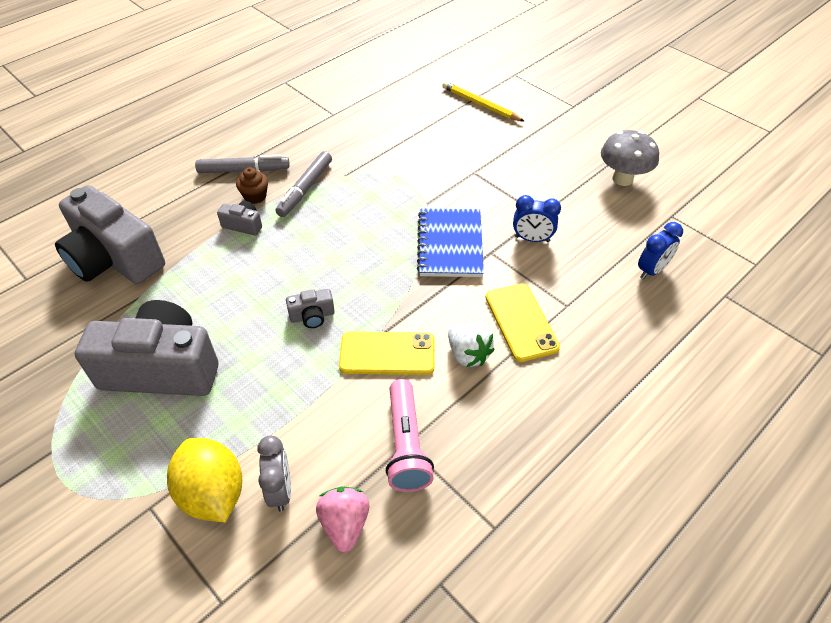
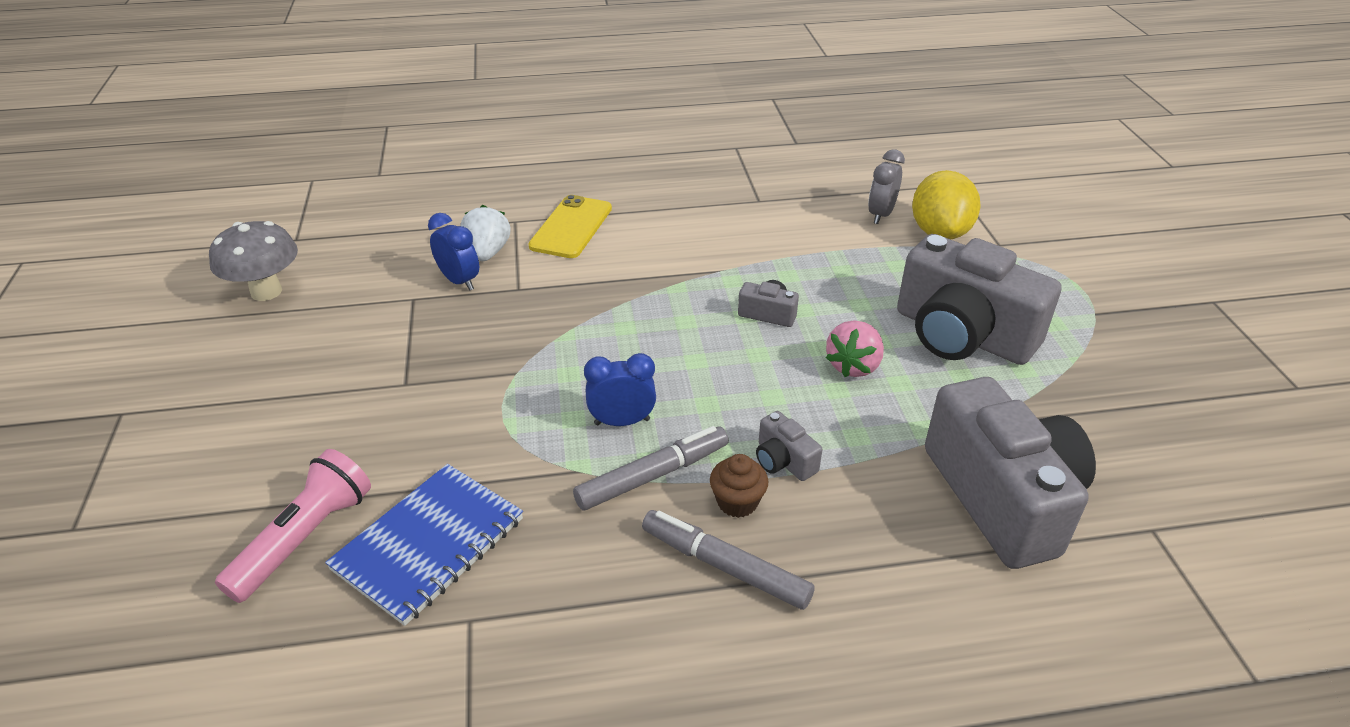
camera: 145 degrees left, 10 degrees down
pink strawberry [316,487,369,553] -> pink strawberry moved to [826,320,884,377]
yellow phone [339,332,434,375] -> none
pink flashlight [386,379,434,492] -> pink flashlight moved to [215,449,371,603]
blue notebook [417,208,484,277] -> blue notebook moved to [325,464,523,626]
yellow pencil [442,81,525,122] -> none
white strawberry [448,323,495,367] -> white strawberry moved to [461,205,511,261]
blue clock [638,222,683,279] -> blue clock moved to [584,353,656,426]

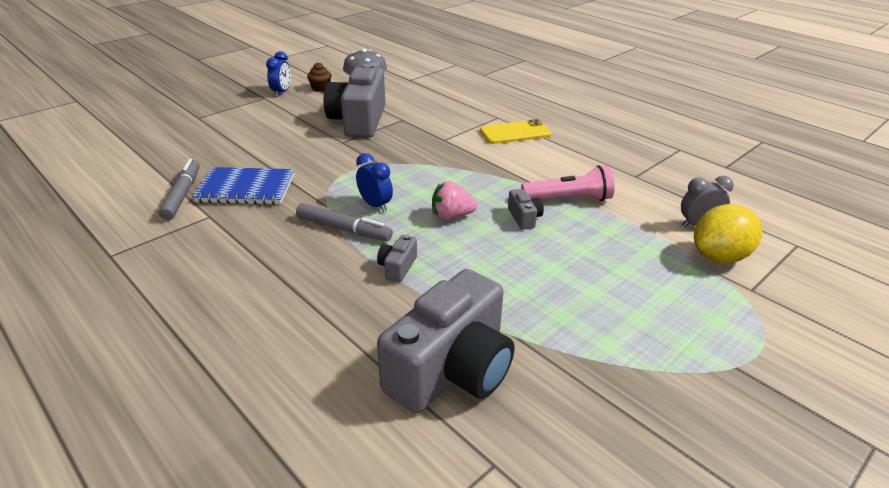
camera: 55 degrees right, 5 degrees down
pink flashlight [215,449,371,603] -> pink flashlight moved to [521,166,615,201]
blue clock [428,213,479,291] -> blue clock moved to [266,51,291,97]
white strawberry [461,205,511,261] -> none
grey marker [642,510,815,610] -> grey marker moved to [158,159,200,220]
brown cupcake [710,454,768,518] -> brown cupcake moved to [307,62,332,92]
pink strawberry [826,320,884,377] -> pink strawberry moved to [432,181,477,220]
grey camera [897,234,1061,365] -> grey camera moved to [324,64,385,138]

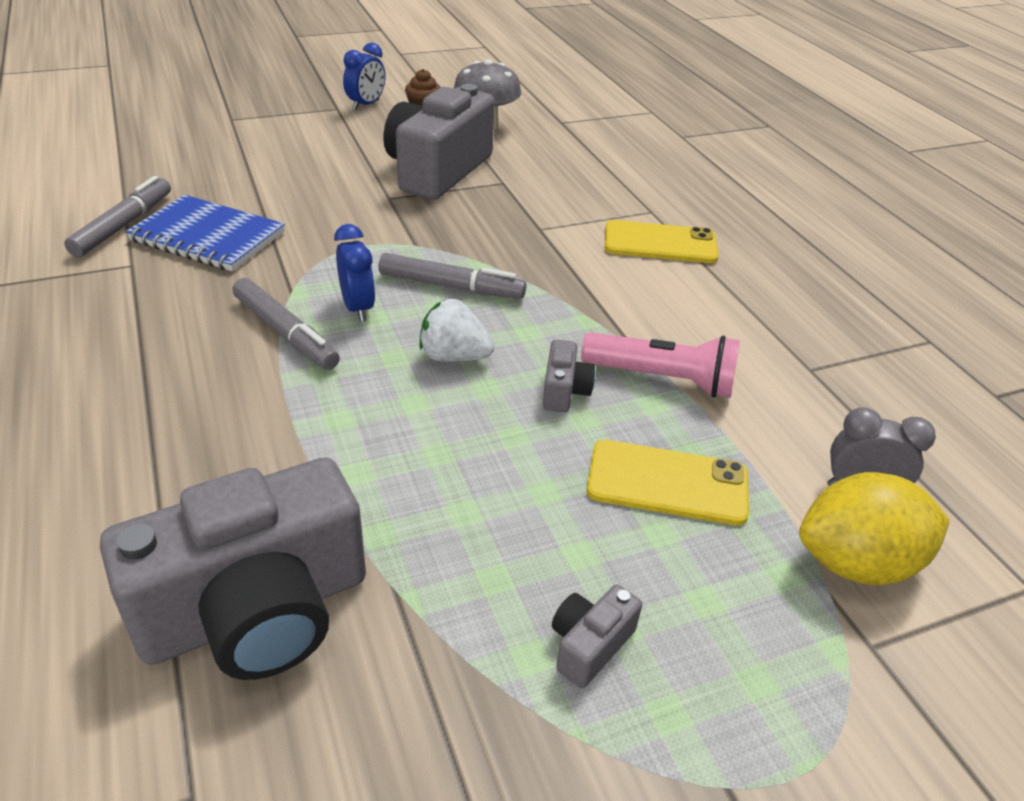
camera: 20 degrees right, 5 degrees up
grey camera [377,235,417,282] -> grey camera moved to [552,585,642,688]
pink strawberry [432,181,477,220] -> white strawberry [419,299,494,362]
none -> grey marker [379,253,526,299]
none -> yellow phone [587,440,749,526]

